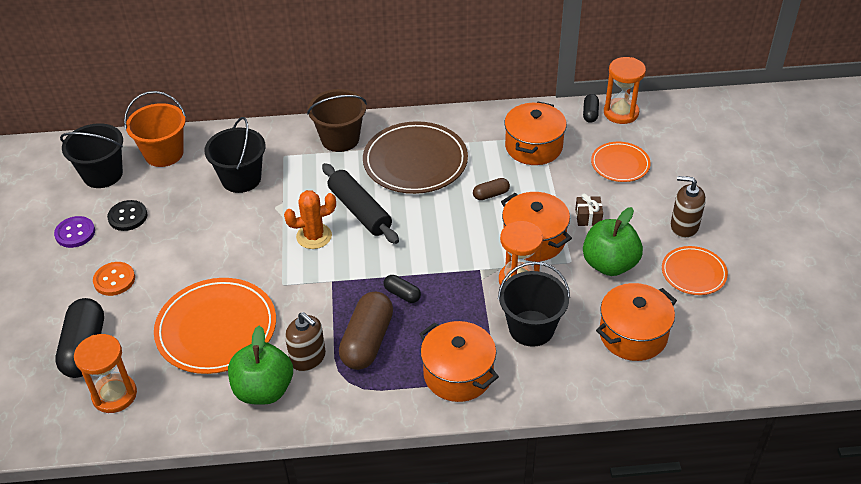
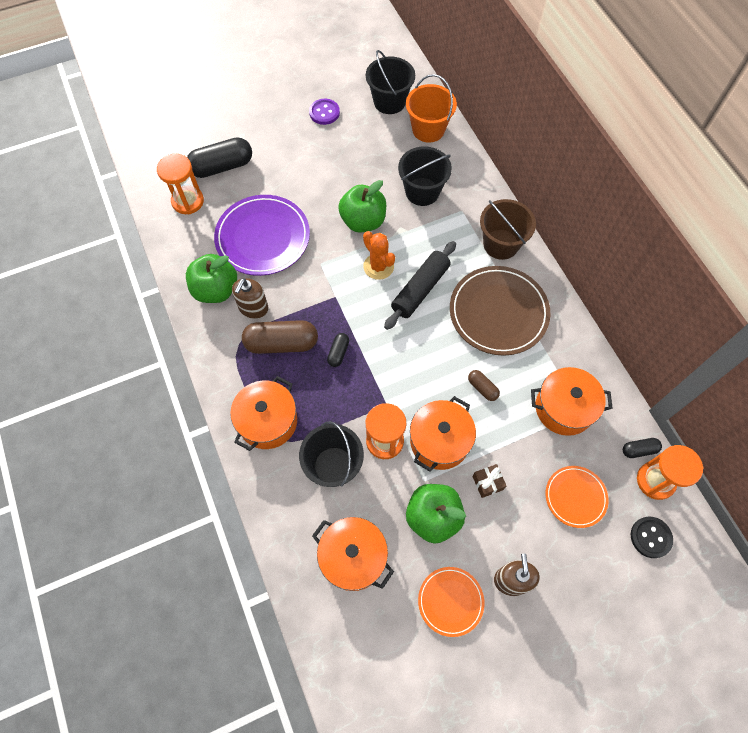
camera: 70 degrees right, 20 degrees up
orange button [93,262,135,296] -> none
black button [107,200,148,231] -> black button moved to [631,516,673,558]
orange plate [154,278,276,374] -> purple plate [214,195,310,276]
none -> green apple [338,180,386,233]

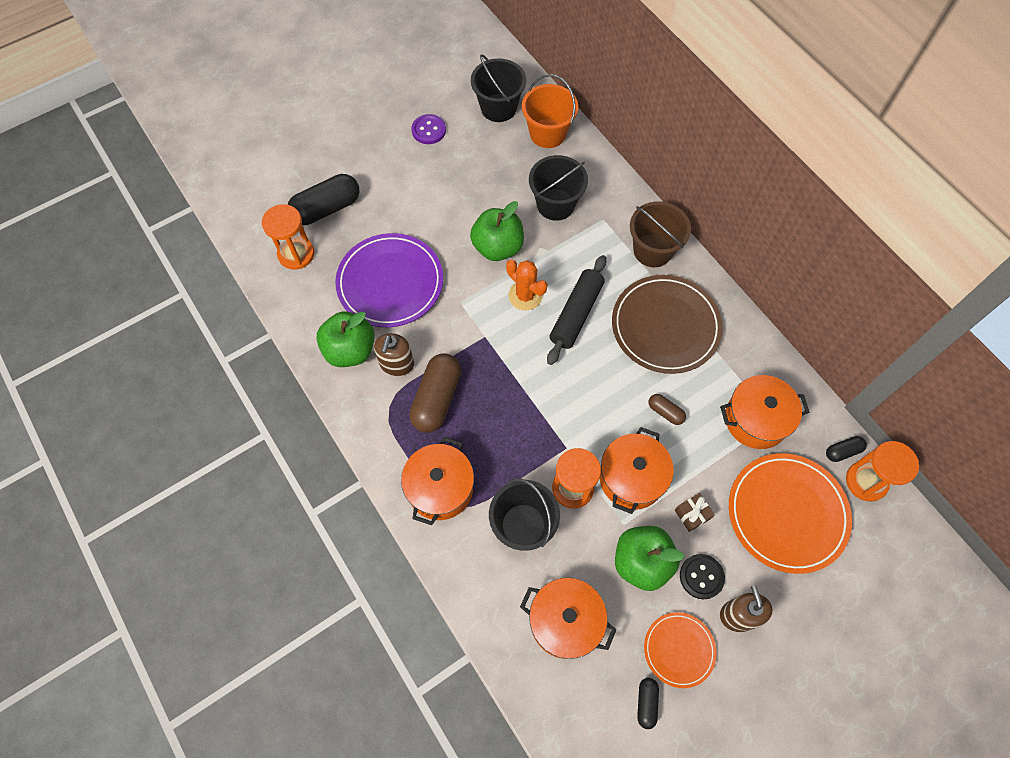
camera: 10 degrees left, 0 degrees up
brown capsule [242,320,318,354] -> brown capsule turned 60 degrees counterclockwise [410,353,461,433]
black capsule [327,333,349,367] -> black capsule moved to [637,678,659,729]
orange plate [545,466,608,528] -> orange plate [729,453,852,574], size x1.80
black button [631,516,673,558] -> black button moved to [680,554,725,599]

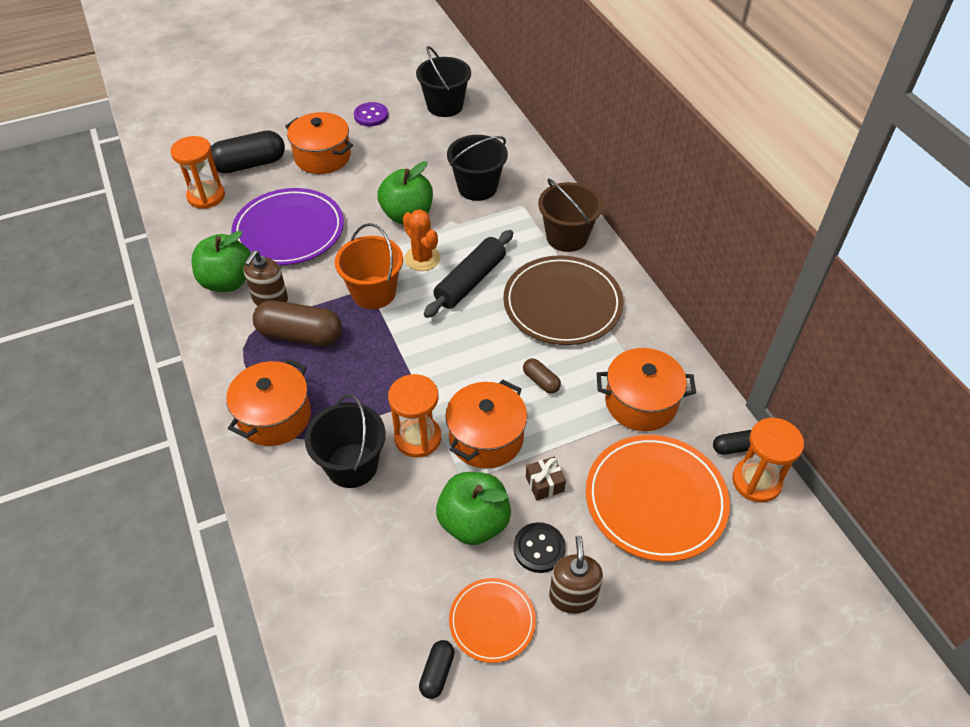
camera: 10 degrees right, 15 degrees down
brown capsule [410,353,461,433] -> brown capsule turned 75 degrees clockwise [253,300,342,346]
orange pot [520,578,617,659] -> orange pot moved to [285,112,353,174]
orange bucket [522,74,578,148] -> orange bucket moved to [335,223,403,309]

